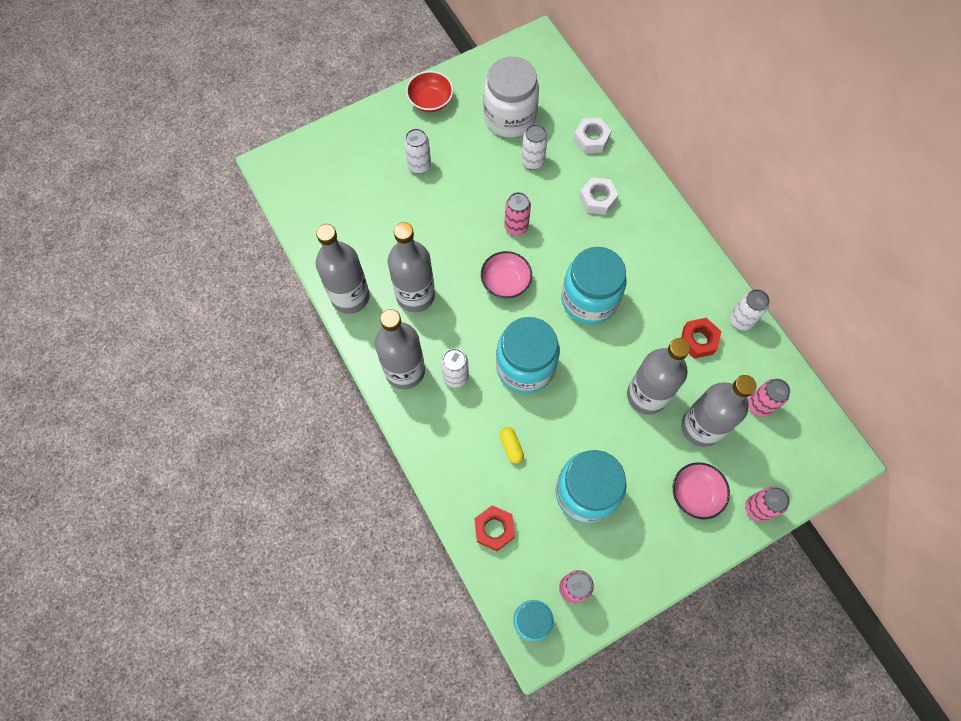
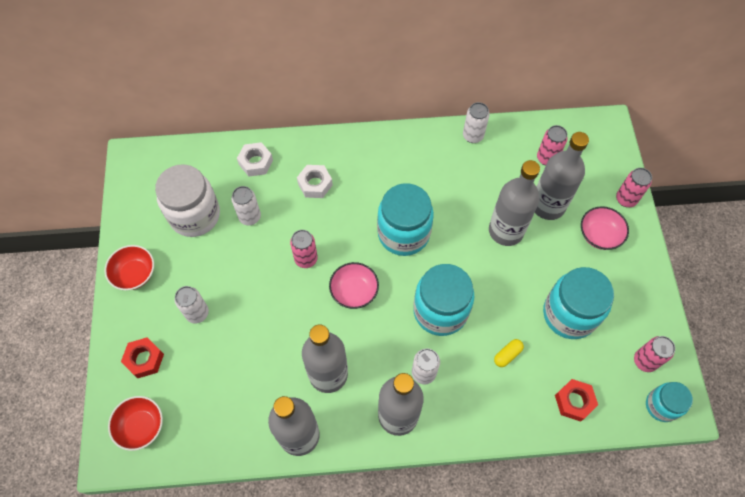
camera: 65 degrees left, 5 degrees down
yellow capsule [500,427,524,464] -> yellow capsule turned 45 degrees counterclockwise [494,339,524,367]
red nut [681,318,722,359] -> red nut moved to [121,337,164,378]
none -> red bowl [108,396,163,451]

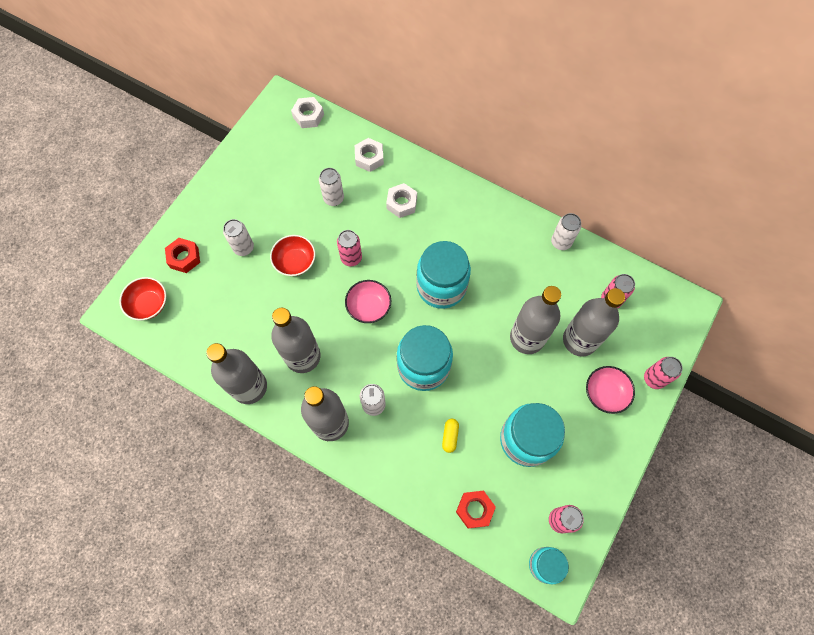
camera: 35 degrees right, 5 degrees up
red bowl [104,245,154,290] -> red bowl moved to [270,235,315,276]
white jar [155,164,220,237] -> none
yellow capsule [494,339,524,367] -> yellow capsule turned 75 degrees counterclockwise [442,418,459,453]
none -> white nut [291,97,324,128]

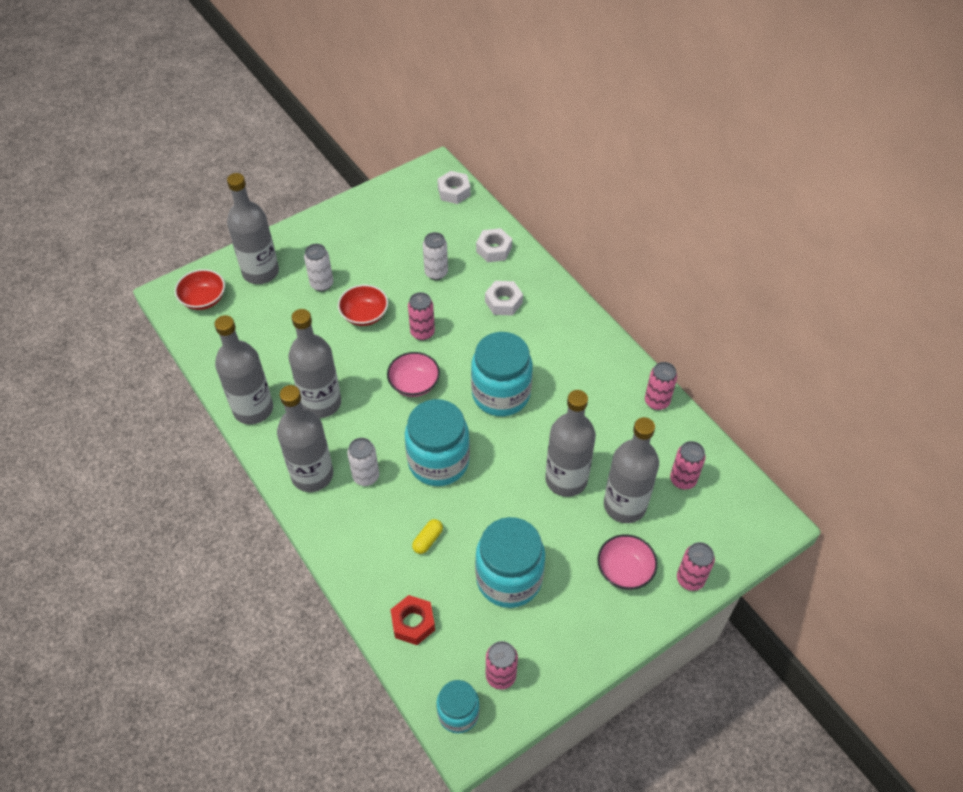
camera: 25 degrees right, 15 degrees down
red nut [165,238,200,273] -> grey bottle [227,173,279,284]
white can [551,213,581,250] -> pink can [645,362,677,410]

